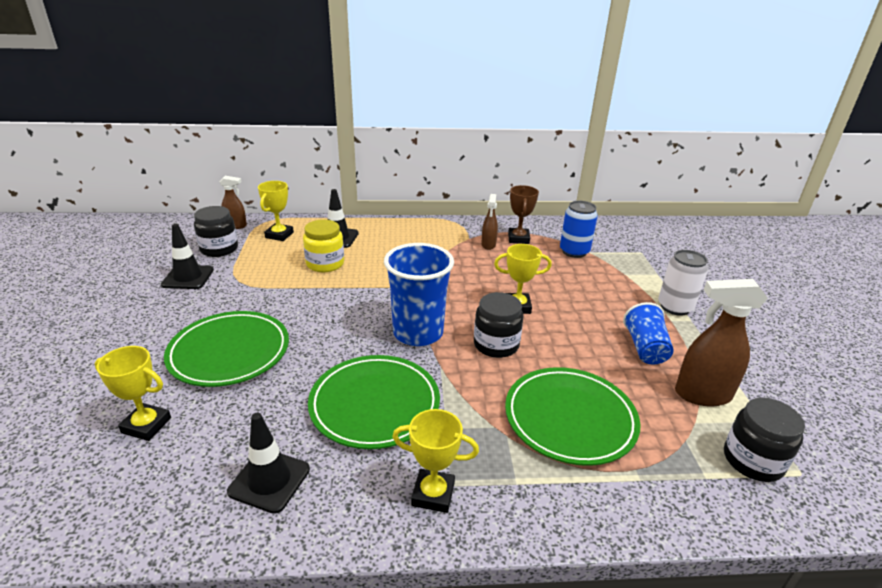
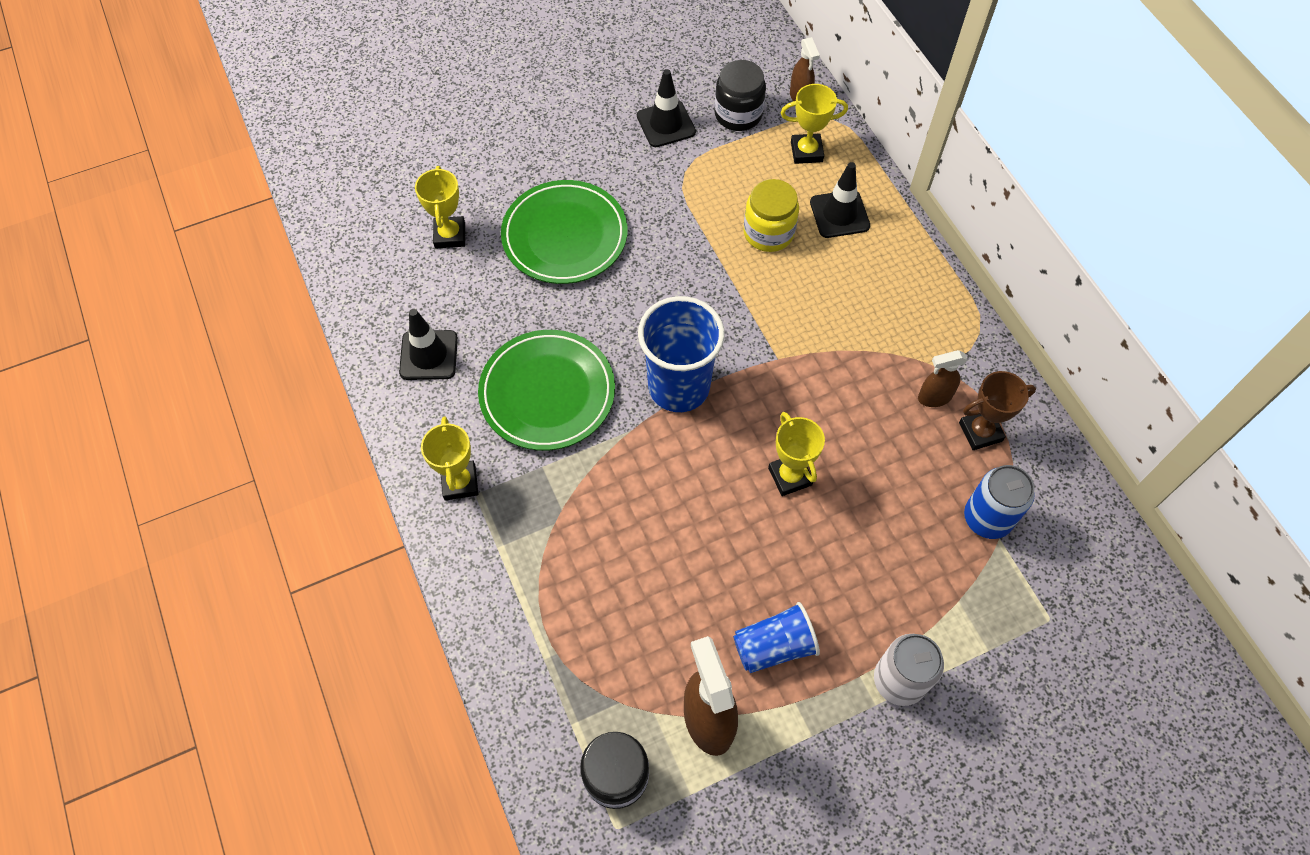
camera: 70 degrees right, 30 degrees up
black jar [474,292,523,358] -> none
green plate [505,367,641,466] -> none

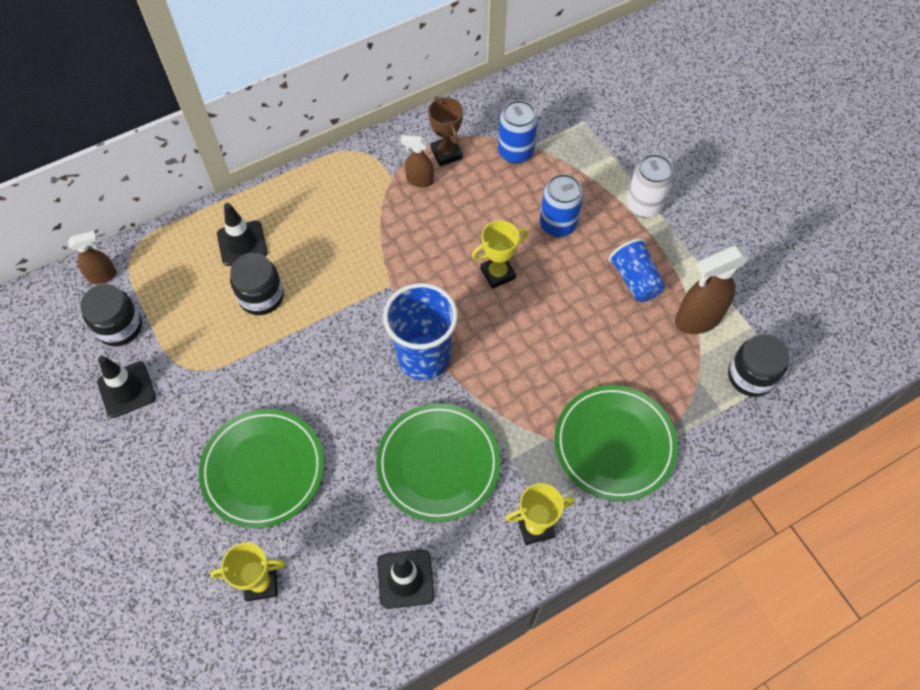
camera: 95 degrees left, 0 degrees up
yellow jar [743,179,799,252] -> black jar [230,253,284,315]
yellow trophy [781,84,848,164] -> none
brown spray bottle [918,350,967,407] -> brown spray bottle turned 120 degrees clockwise [401,135,434,188]
none -> blue can [540,174,583,237]
none -> green plate [555,385,678,501]

